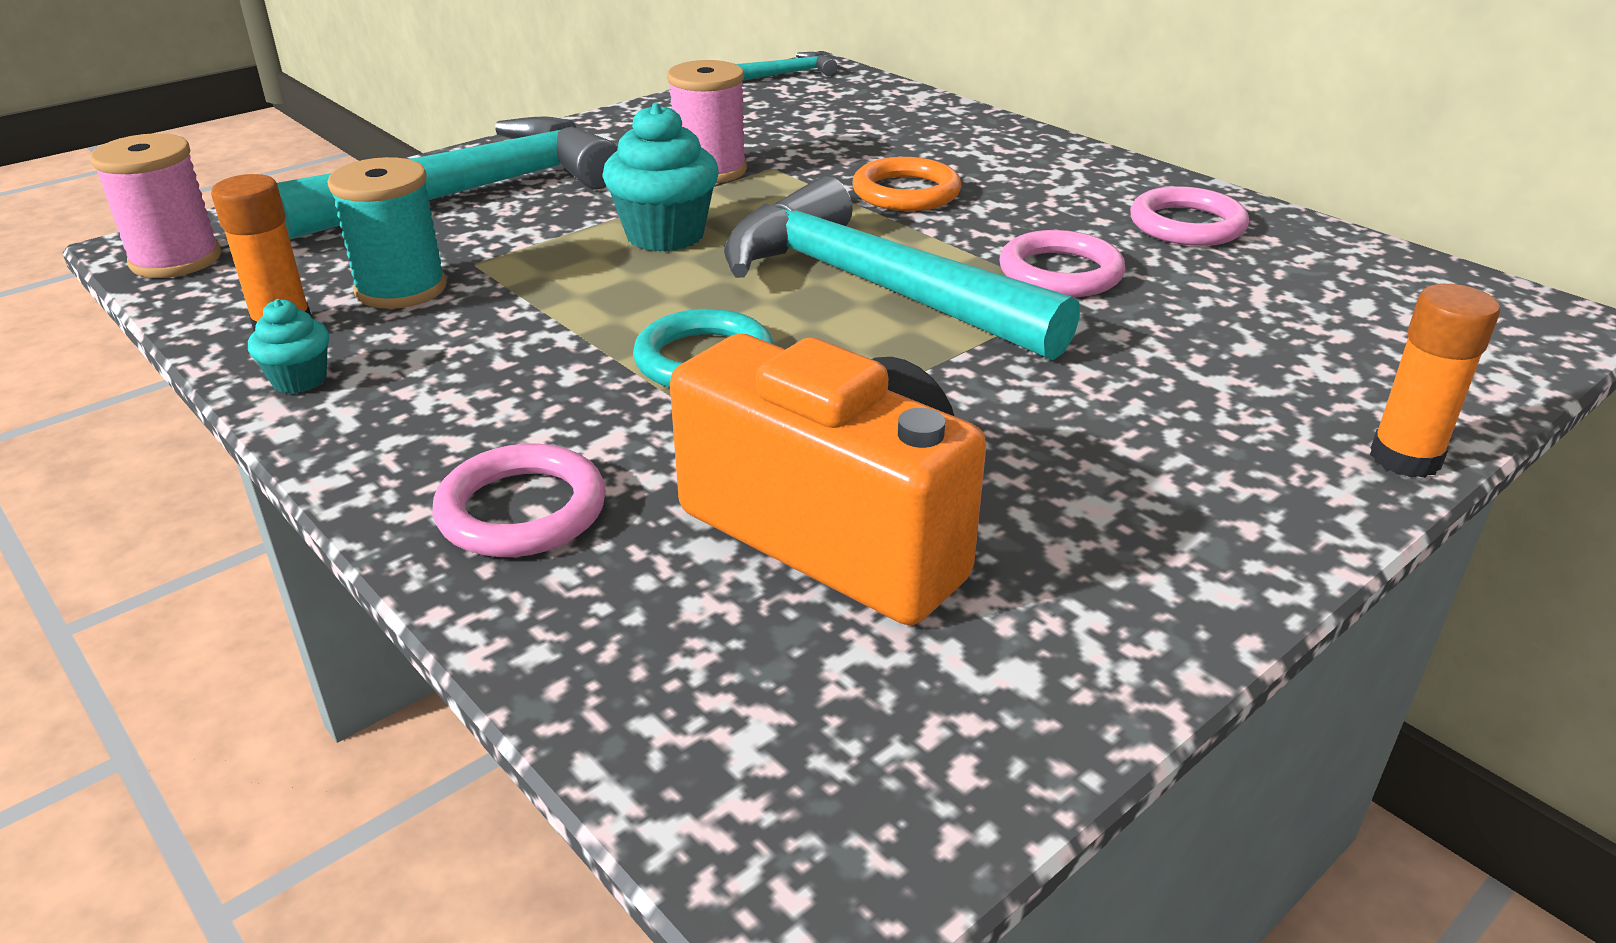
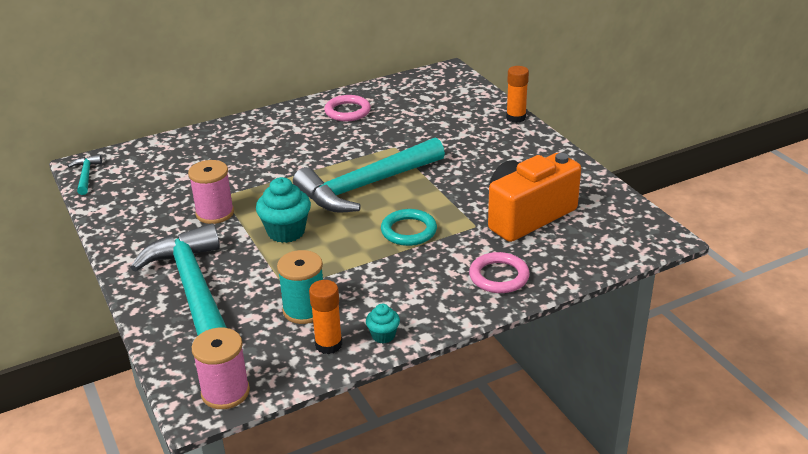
camera: 75 degrees left, 0 degrees up
orange ring [852,157,961,211] -> none
pink ring [999,230,1126,297] -> none

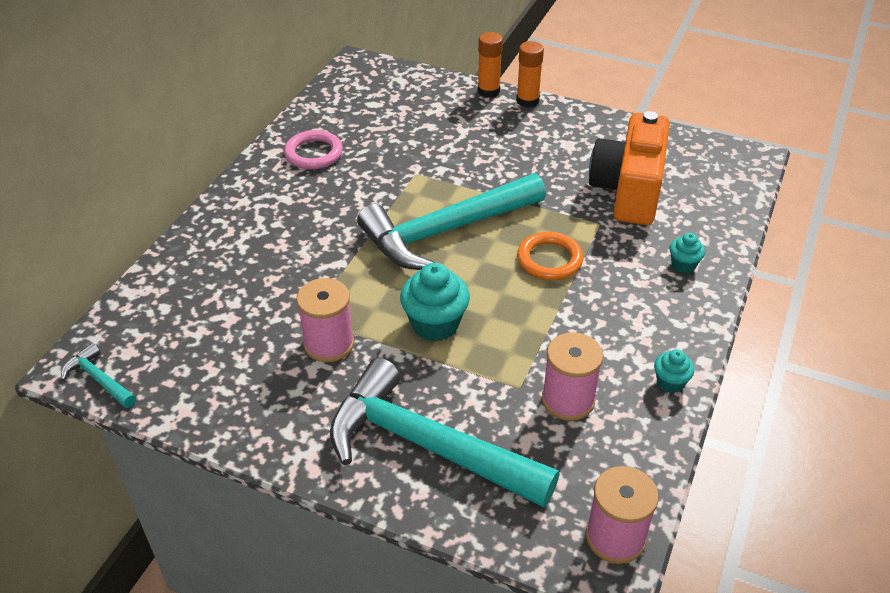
camera: 40 degrees left, 10 degrees up
turquoise spool [277,250,323,324] -> pink spool [542,332,603,421]
turquoise hammer [293,137,445,213] -> turquoise hammer turned 45 degrees clockwise [357,173,546,270]
orange glue stick [309,280,343,354] -> orange glue stick moved to [516,41,544,108]
turquoise ring [381,209,437,246] -> orange ring [517,232,583,280]
pink ring [469,252,530,293] -> turquoise cupcake [670,233,705,273]

